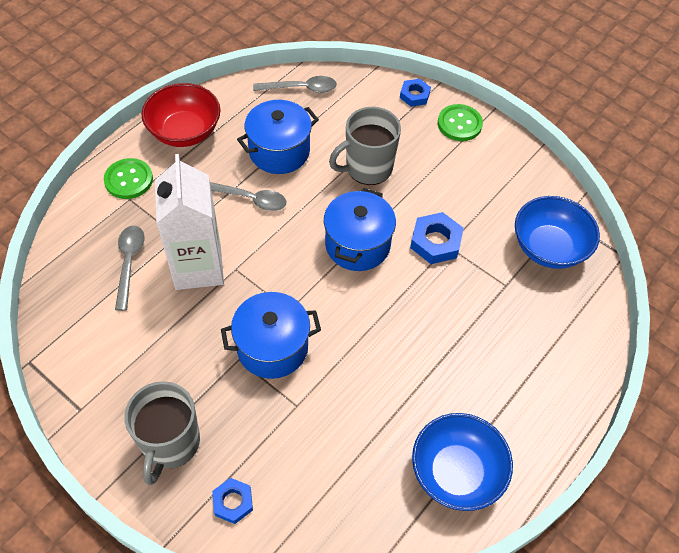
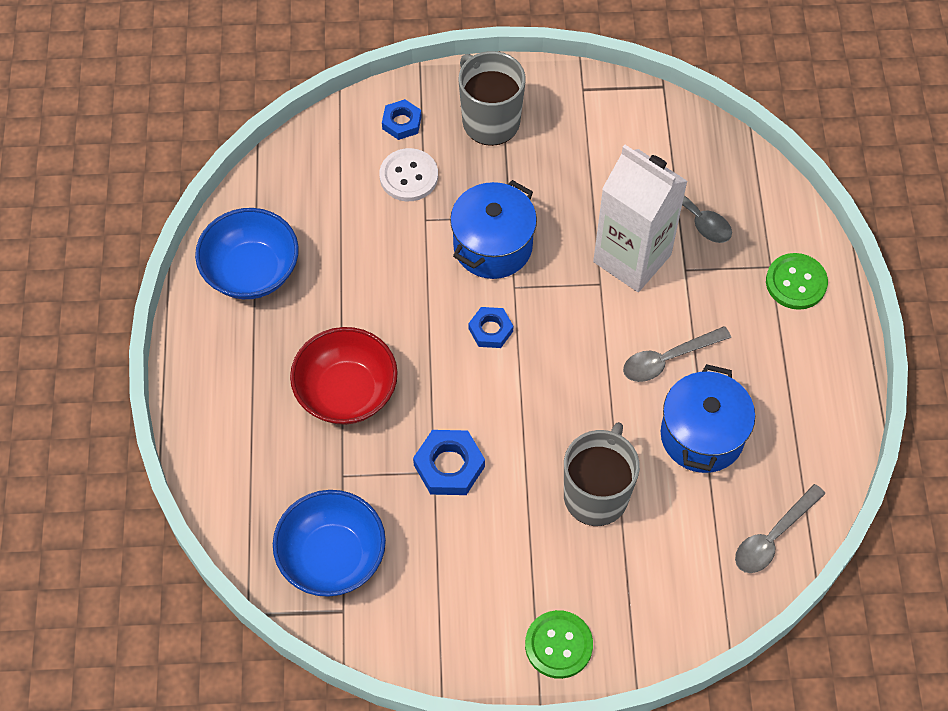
camera: 140 degrees right, 5 degrees up
red bowl [141,83,220,147] -> red bowl moved to [290,327,398,425]
blue pot [324,188,396,271] -> none
blue nut [400,79,431,107] -> blue nut moved to [469,307,513,348]
none -> white button [379,148,438,201]

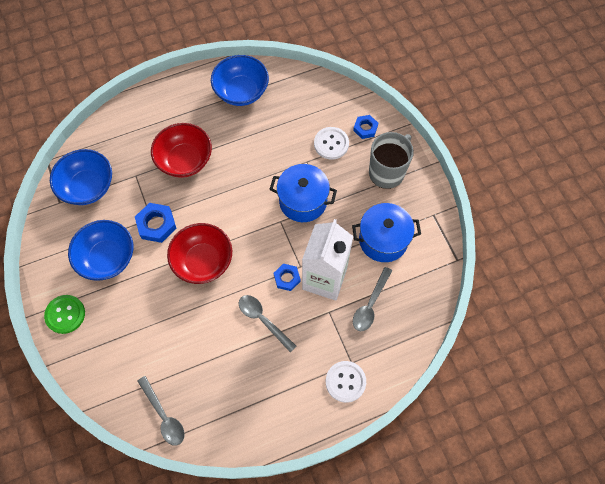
camera: 70 degrees right, 5 degrees up
blue nut [469,307,513,348] -> blue nut moved to [274,264,301,291]
grey mug [564,422,640,526] -> none
blue pot [661,364,755,473] -> blue pot moved to [352,203,421,262]
grey spoon [735,484,825,573] -> grey spoon turned 150 degrees counterclockwise [137,376,185,446]
green button [766,253,828,310] -> white button [326,361,366,403]
none -> blue bowl [68,220,133,281]
none -> red bowl [167,223,232,284]

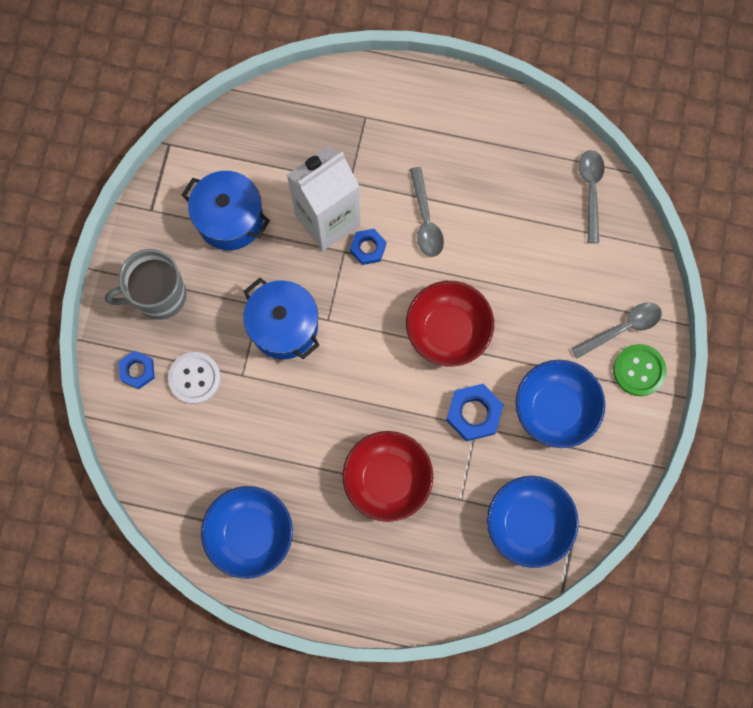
camera: 145 degrees left, 10 degrees up
white button [326,361,366,403] -> none
grey spoon [353,267,392,331] -> grey spoon moved to [571,302,662,359]

